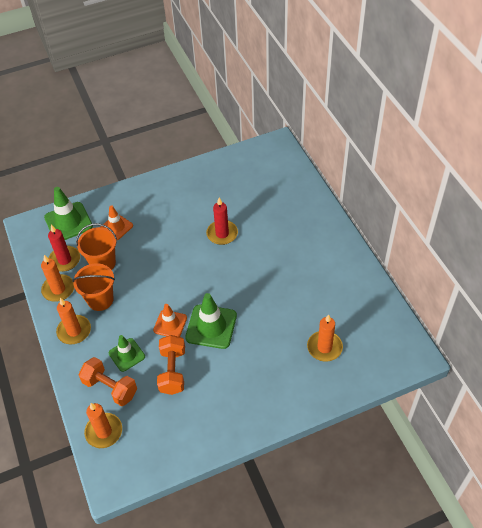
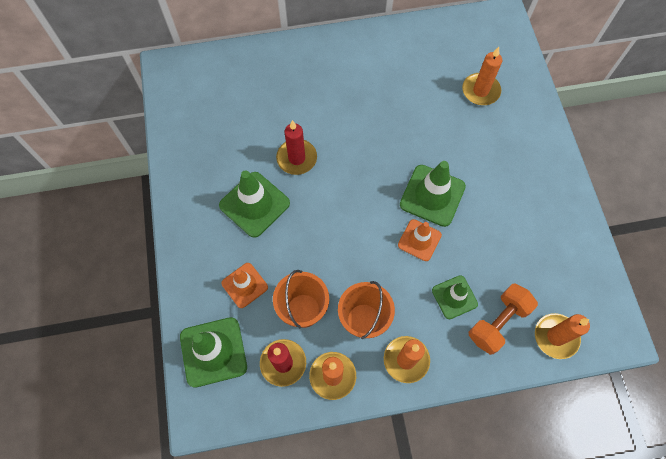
camera: 80 degrees left, 15 degrees up
orange dumbbell [157,335,185,395] -> none
none -> green traffic cone [219,170,290,238]

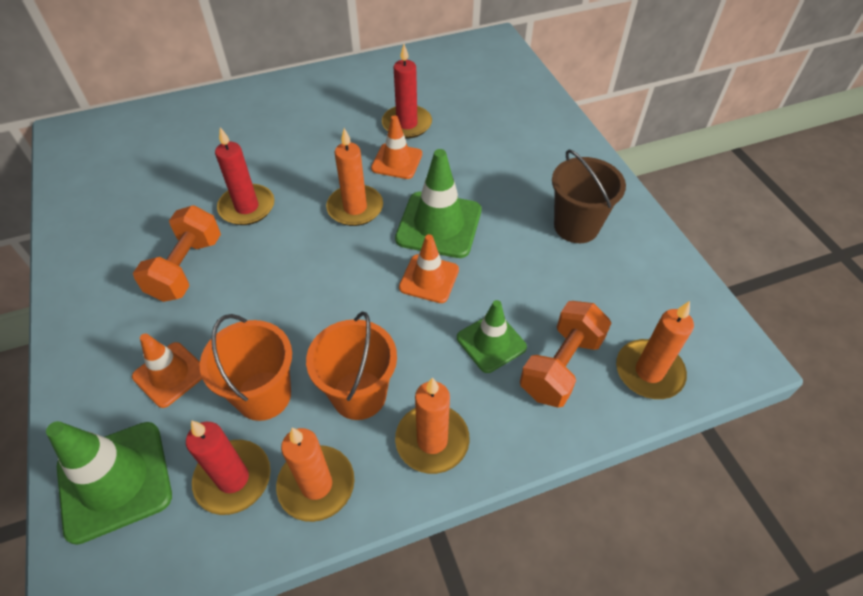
camera: 10 degrees left, 15 degrees down
green traffic cone [219,170,290,238] -> orange dumbbell [133,205,221,302]
orange candle [462,47,502,105] -> orange candle moved to [326,128,383,226]
none -> orange traffic cone [371,115,422,179]
none -> red candle [382,44,432,139]
none -> brown bucket [552,149,626,243]

